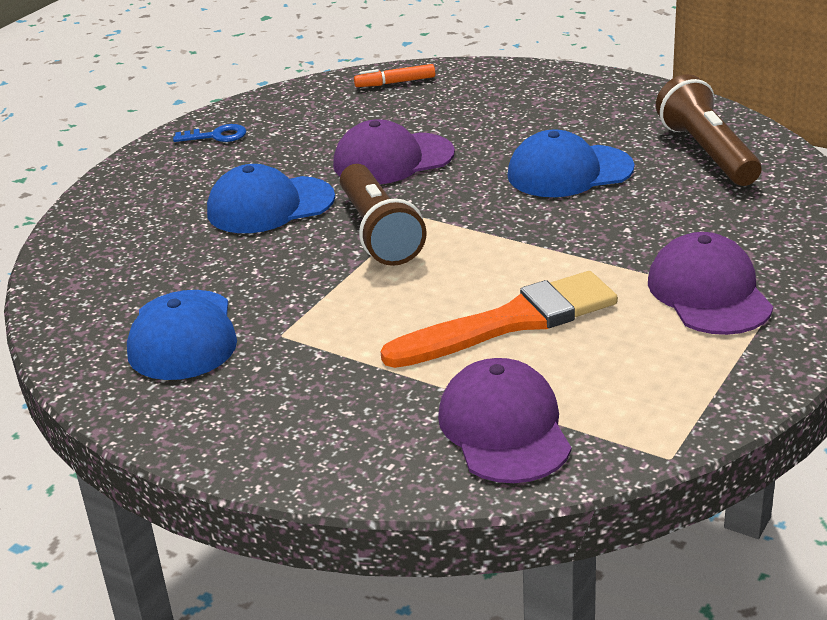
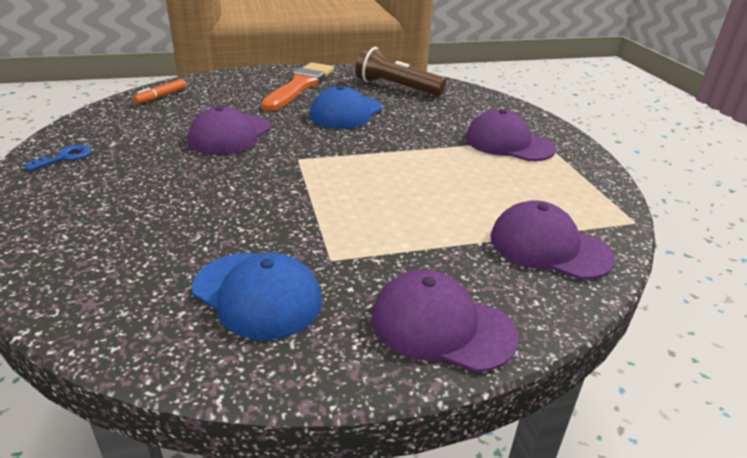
camera: 50 degrees left, 0 degrees up
blue cap [207,164,335,233] -> none
brown flashlight [340,164,426,266] -> none
orange brush [380,271,618,368] -> orange brush moved to [262,62,334,111]
none -> purple cap [371,270,519,373]

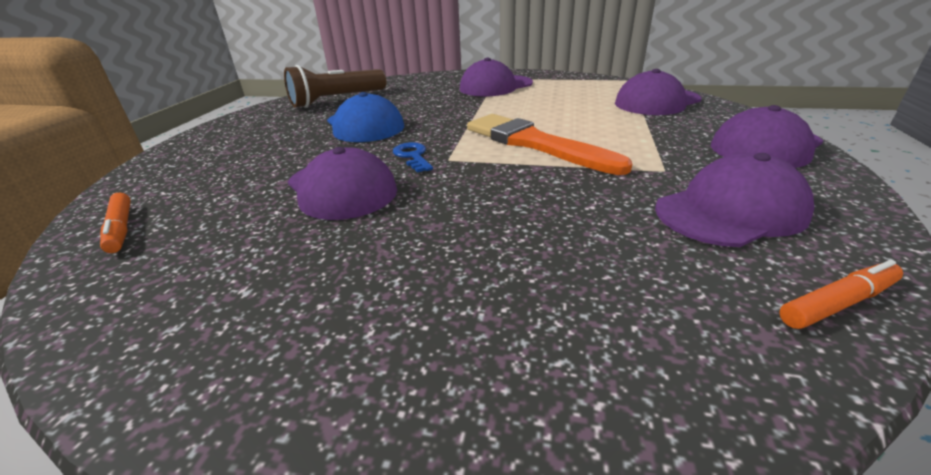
camera: 60 degrees left, 0 degrees up
blue key [24,145,91,171] -> blue key moved to [393,142,433,173]
blue cap [192,253,322,340] -> purple cap [655,153,815,247]
orange brush [262,62,334,111] -> orange brush moved to [467,114,632,175]
none -> orange marker [779,260,903,329]

